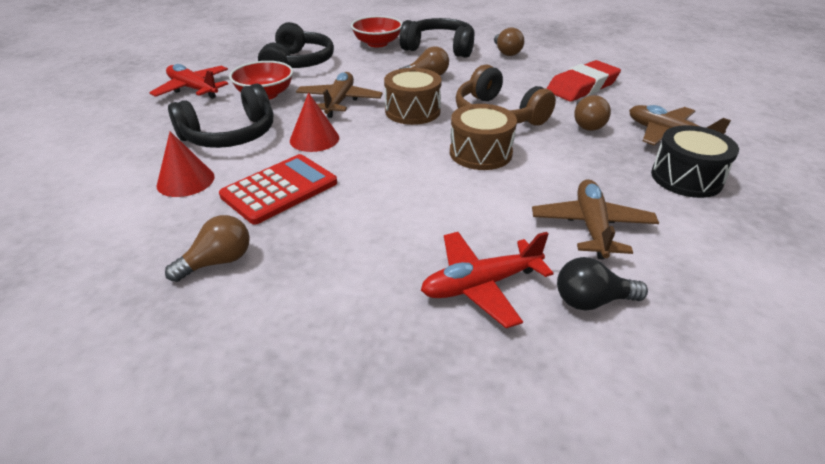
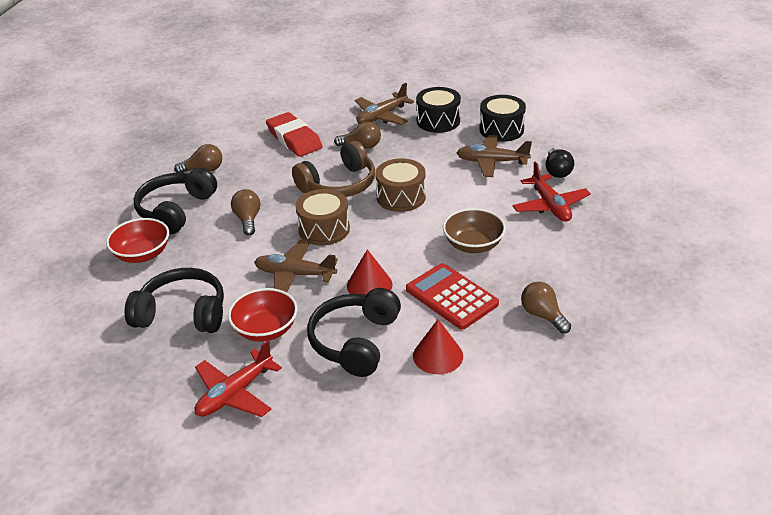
camera: 85 degrees left, 0 degrees up
black headphones [168,83,273,148] -> black headphones turned 135 degrees counterclockwise [307,288,401,377]
none -> brown bowl [443,208,506,253]
none -> black drum [479,95,526,142]

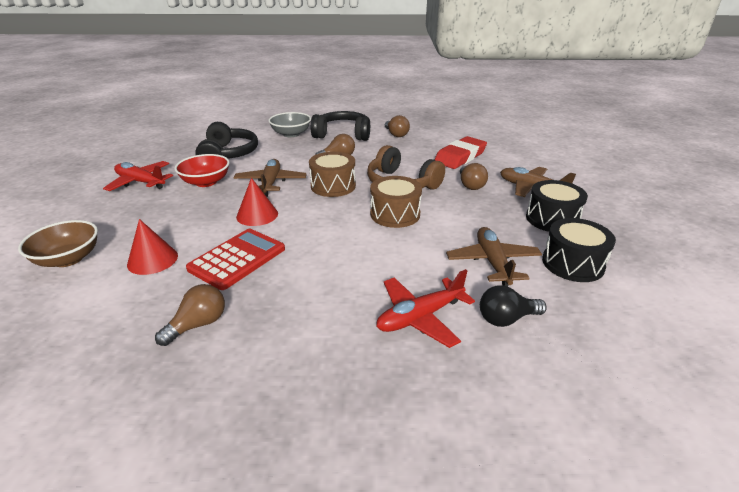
camera: 75 degrees right, 5 degrees down
red bowl [106,218,169,263] -> grey bowl [269,112,311,137]
black headphones [307,288,401,377] -> none
brown bowl [443,208,506,253] -> brown bowl moved to [18,220,98,267]

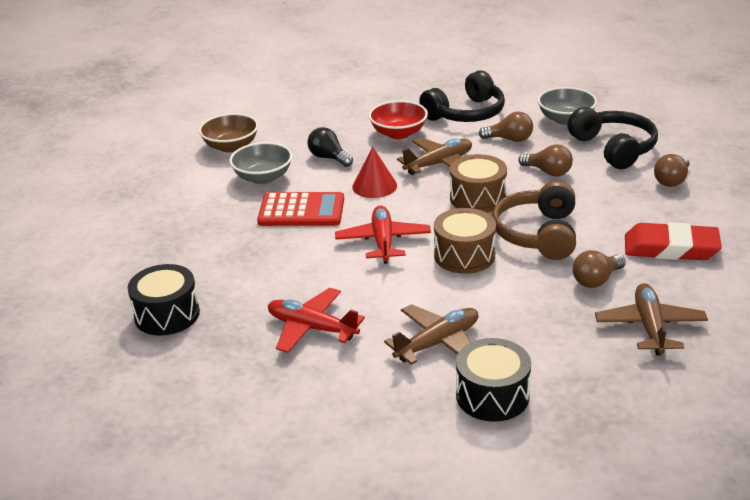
camera: 60 degrees right, 0 degrees up
red plane [103,161,173,191] -> red plane moved to [335,205,431,264]
red cone [127,219,178,275] -> grey bowl [229,142,293,184]
brown light bulb [155,284,225,346] -> brown light bulb moved to [479,111,533,142]
black light bulb [480,285,547,327] -> black light bulb moved to [307,127,353,167]
black drum [526,180,588,232] -> black drum moved to [128,264,200,336]

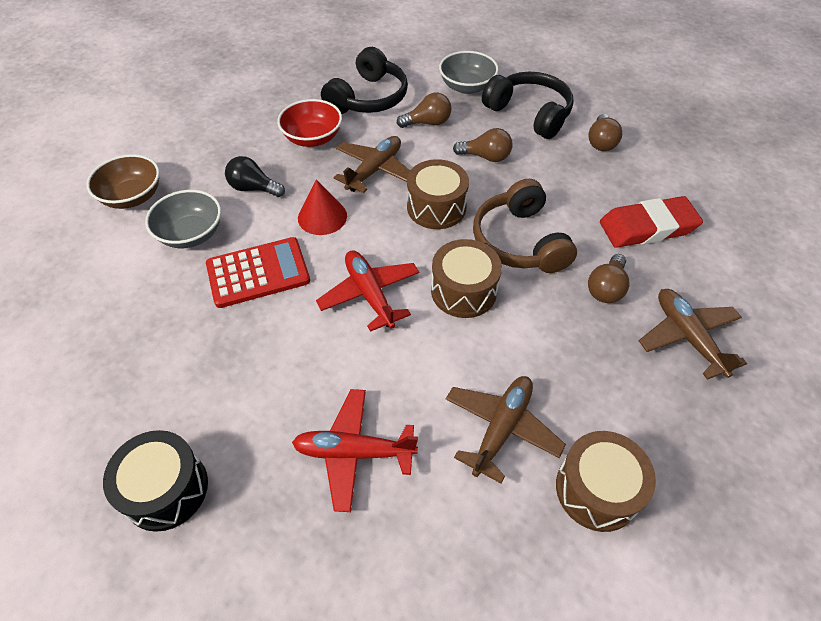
camera: 25 degrees left, 20 degrees up
black drum [456,338,531,422] -> brown drum [556,431,656,532]

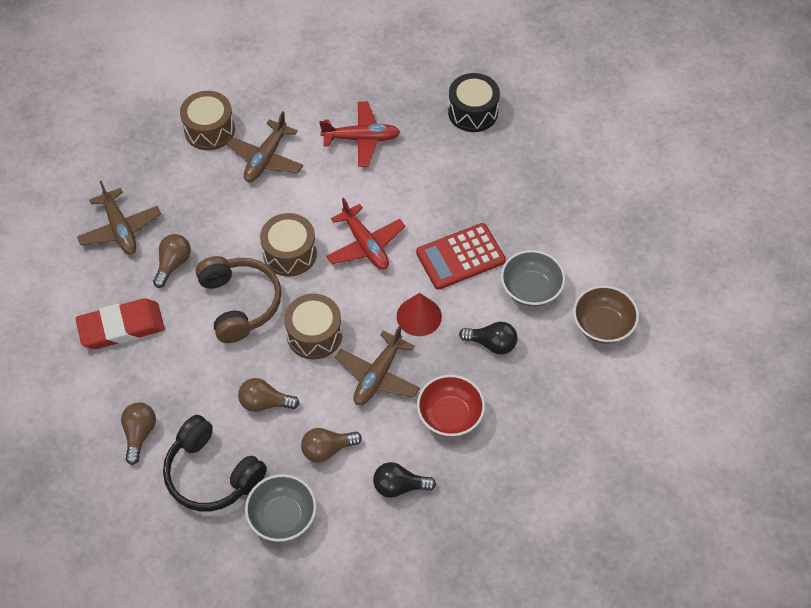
camera: 175 degrees right, 5 degrees up
black headphones [321,47,408,114] -> black light bulb [373,462,436,498]

